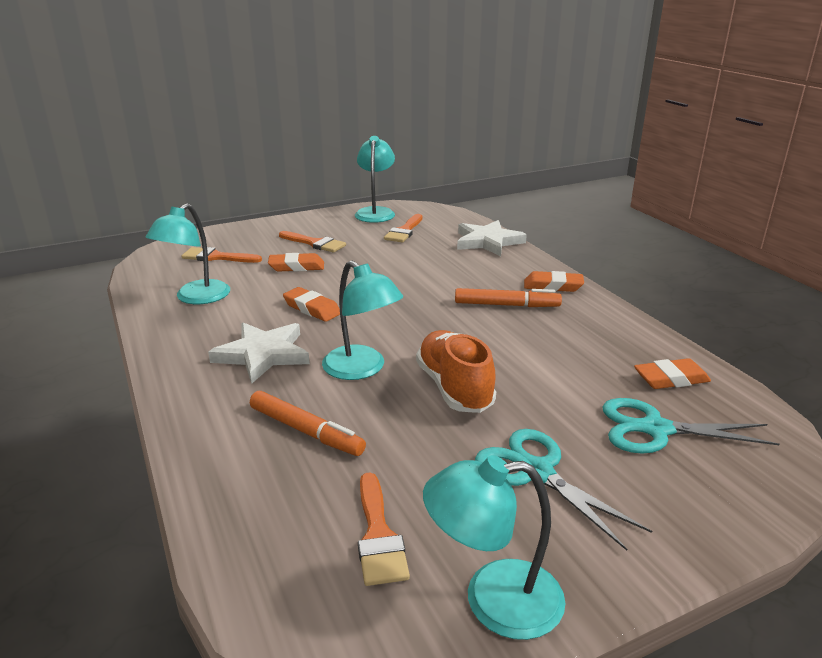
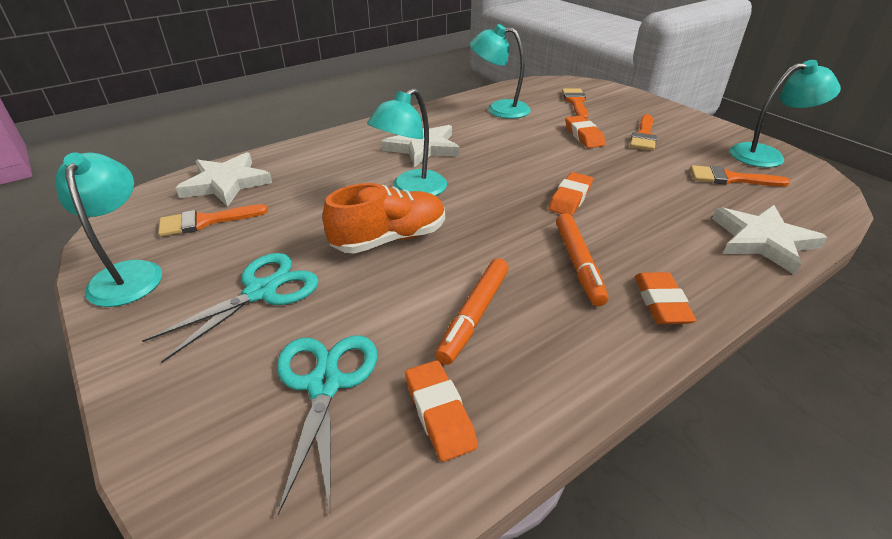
camera: 80 degrees right, 10 degrees up
orange marker [250,391,366,456] -> orange marker moved to [435,258,509,365]
orange eraser [283,287,340,322] -> orange eraser moved to [549,172,593,215]
none -> white star [176,152,272,207]

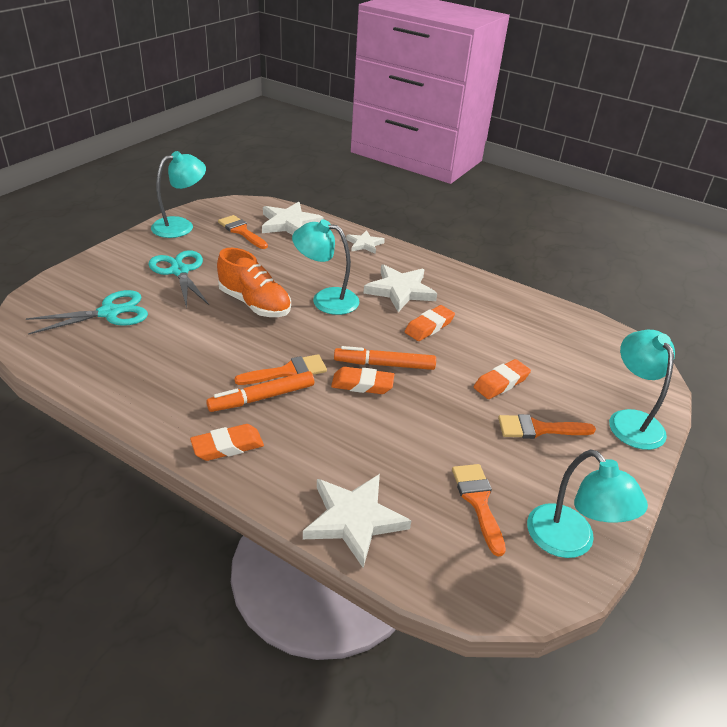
camera: 65 degrees right, 0 degrees up
turquoise scissors [142,253,318,363] -> turquoise scissors turned 135 degrees counterclockwise [148,250,209,308]
orange eraser [405,360,478,462] -> orange eraser moved to [405,305,455,341]
orange marker [435,258,509,365] -> orange marker moved to [334,346,436,370]
turquoise lamp [470,24,531,119] -> turquoise lamp moved to [609,330,675,450]
orange brush [562,88,588,119] -> orange brush moved to [234,354,327,385]
none -> white star [346,230,385,254]

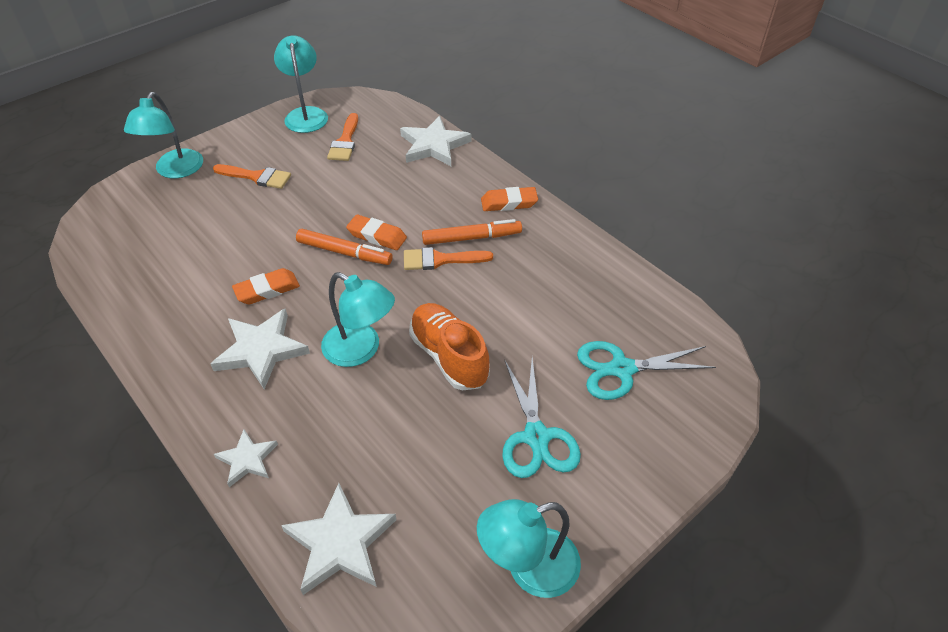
camera: 160 degrees left, 10 degrees up
orange brush [218,215,268,249] -> none
orange eraser [473,359,531,399] -> none

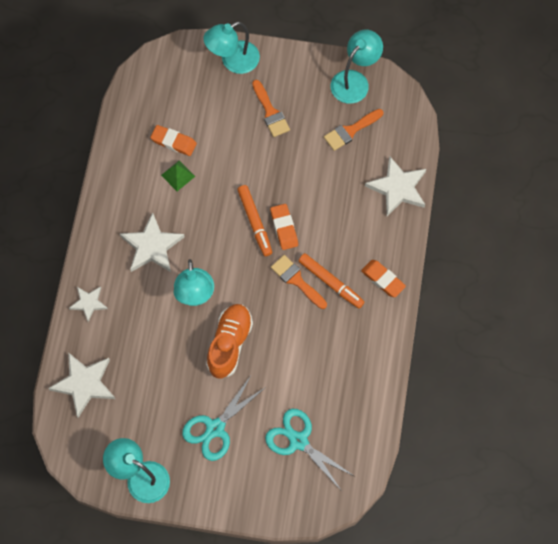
camera: 50 degrees right, 20 degrees up
orange eraser [232,268,300,304] -> orange eraser moved to [150,125,197,156]
none -> green pyramid [161,160,195,191]

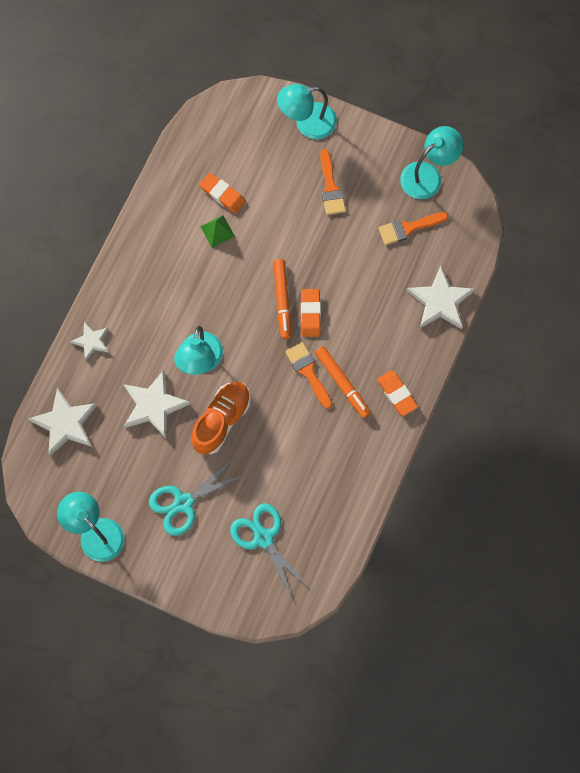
camera: 15 degrees right, 5 degrees up
white star [120,213,185,272] -> white star moved to [123,370,190,438]

